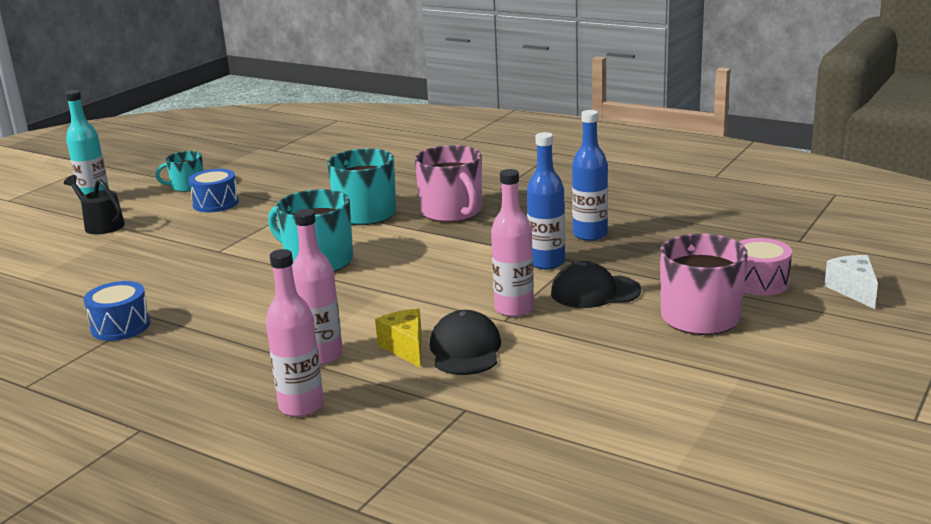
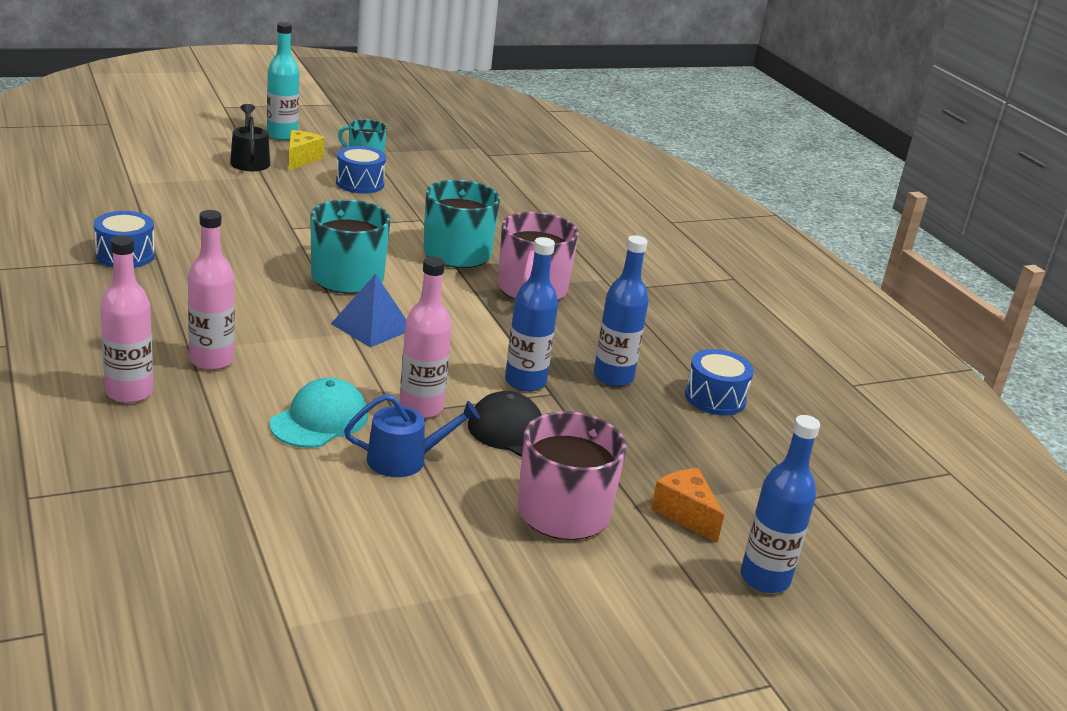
camera: 30 degrees right, 5 degrees up
yellow cheese [375,309,422,368] -> yellow cheese moved to [289,130,324,171]
black cap [430,310,501,375] -> turquoise cap [270,377,368,448]
pink drum [739,238,792,296] -> orange cheese [651,468,724,543]
white cheese [824,255,878,309] -> blue bottle [740,415,820,593]
none -> blue pyramid [331,274,406,348]
none -> blue watering can [344,394,480,477]
none -> blue drum [685,349,754,415]

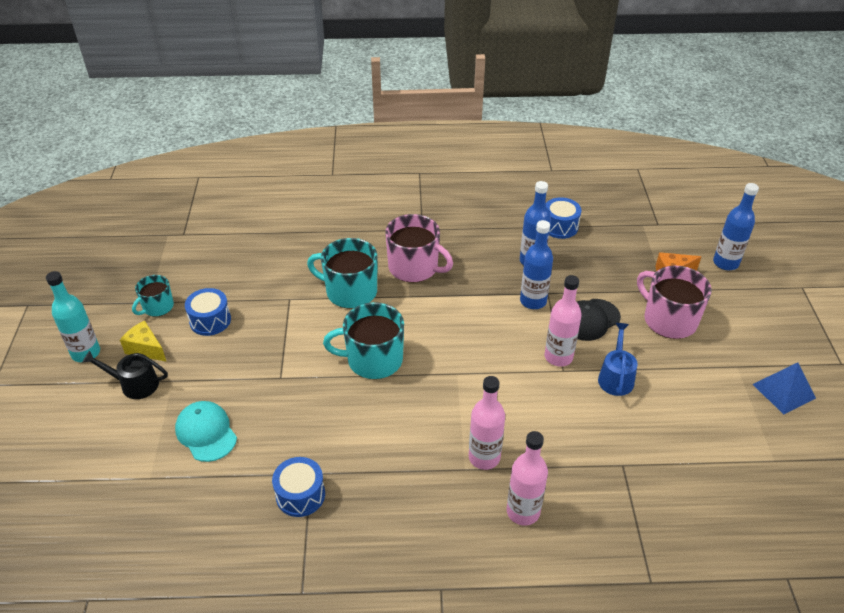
camera: 65 degrees left, 15 degrees up
turquoise cap [270,377,368,448] -> turquoise cap moved to [175,401,237,462]
blue pyramid [331,274,406,348] -> blue pyramid moved to [752,362,816,414]

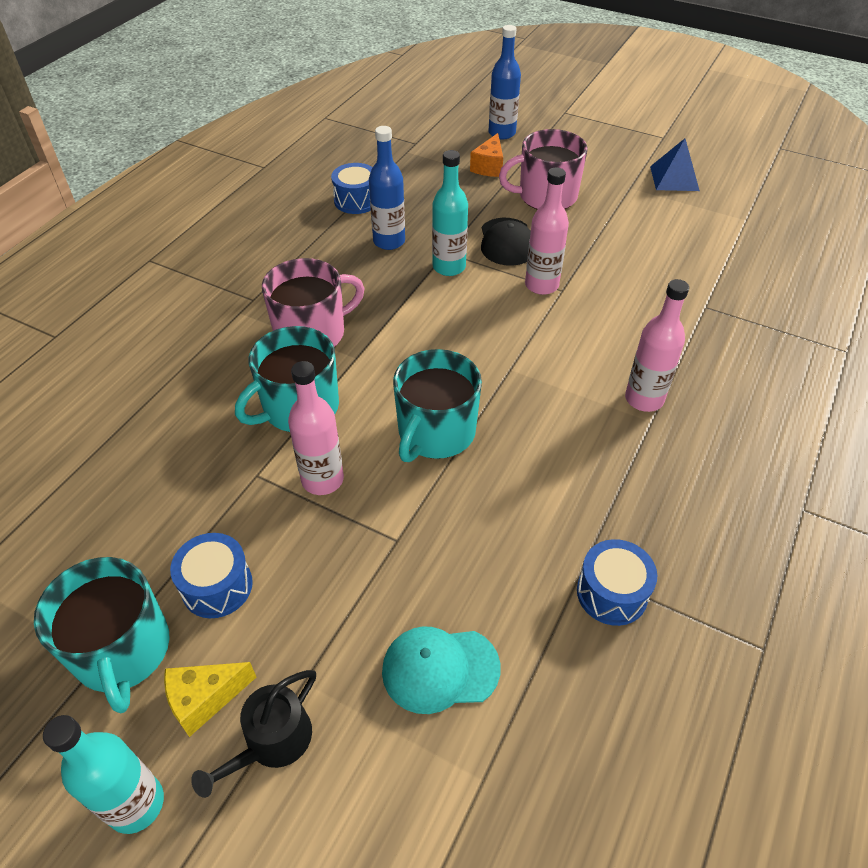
camera: 60 degrees left, 5 degrees up
turquoise mug [132,275,174,317] -> turquoise mug [34,557,170,713], size x1.71
pink bottle [507,431,548,526] -> pink bottle moved to [288,361,344,495]
blue bottle [520,220,553,309] -> turquoise bottle [432,150,468,276]
blue watering can [598,323,638,396] -> none

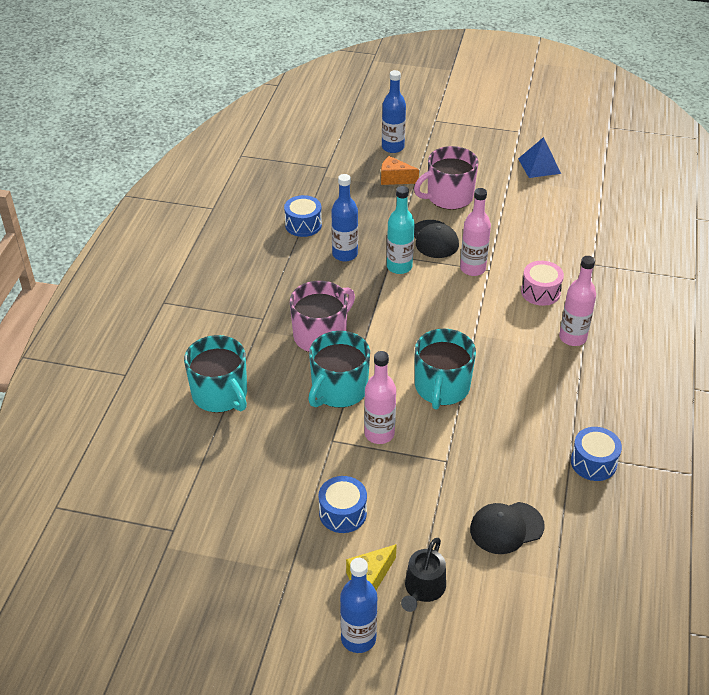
camera: 15 degrees left, 5 degrees down
turquoise mug [34,557,170,713] -> turquoise mug moved to [184,335,247,412]
turquoise bottle [43,715,164,834] -> blue bottle [340,558,377,653]
turquoise cap [382,626,500,714] -> black cap [470,502,545,554]
orange cheese [470,133,503,177] -> orange cheese turned 105 degrees clockwise [381,156,419,185]
none -> pink drum [521,261,564,306]

